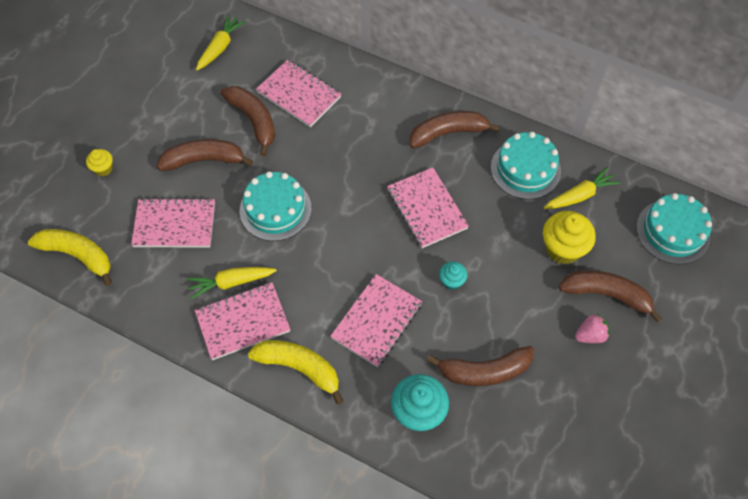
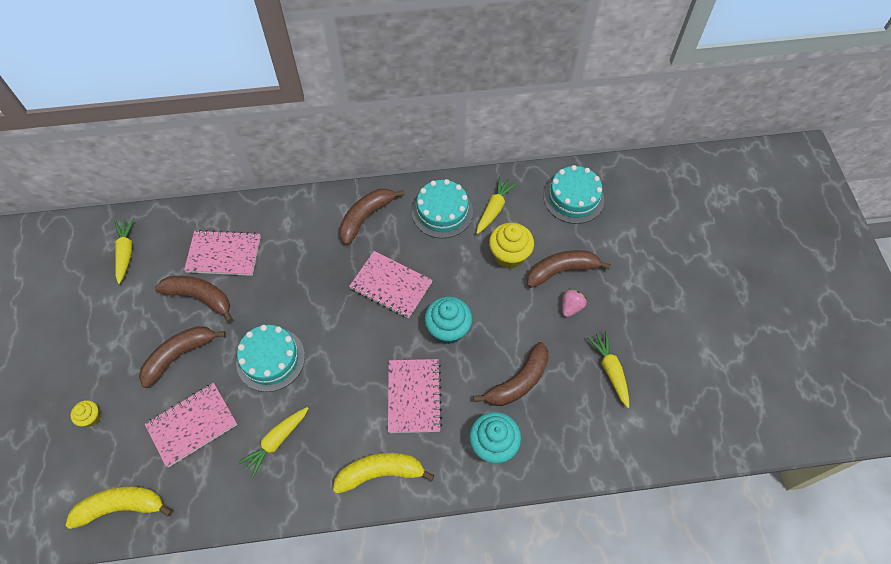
camera: 35 degrees left, 0 degrees up
pink notebook [195,282,291,360] -> none
turquoise cupcake [439,261,467,290] -> turquoise cupcake [425,297,472,344], size x1.87
none -> yellow carrot [587,331,629,408]

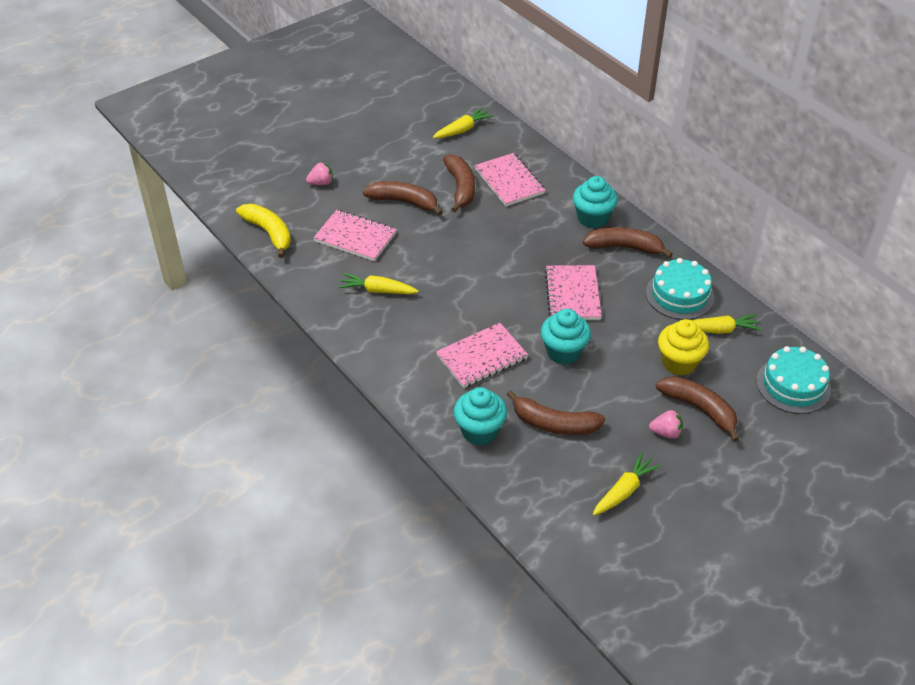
camera: 60 degrees right, 15 degrees down
yellow cupcake [70,400,100,427] -> pink strawberry [306,162,333,185]
turquoise cake [236,325,305,392] -> none
yellow banana [333,453,435,494] -> none
none -> turquoise cupcake [573,176,618,228]

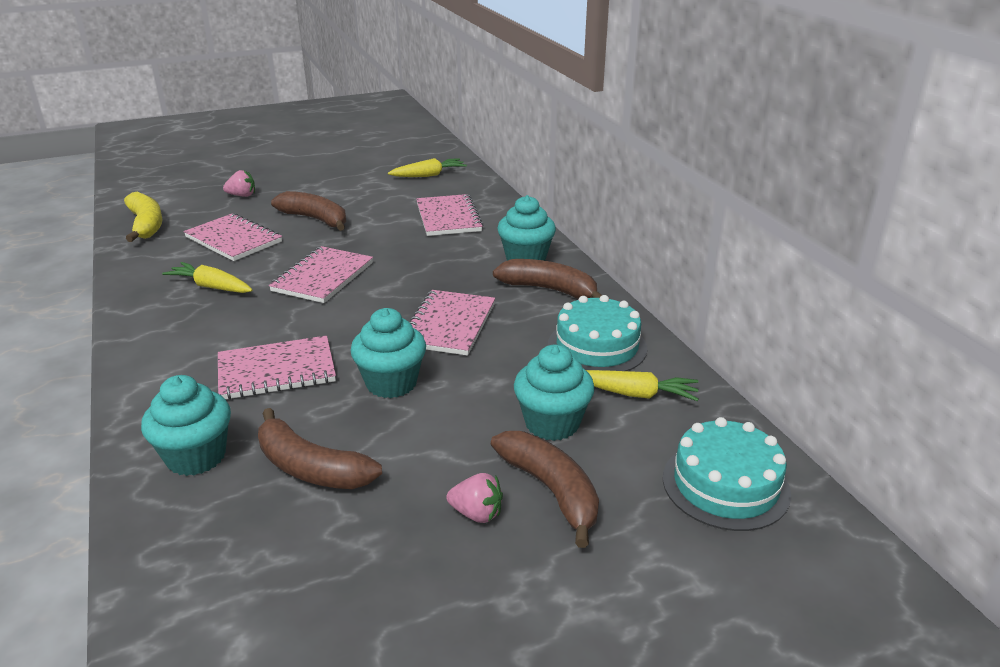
camera: 15 degrees right, 15 degrees down
brown banana [443,154,475,213] -> none
yellow carrot [593,452,661,515] -> none
yellow cupcake [658,319,709,376] -> turquoise cupcake [514,345,595,441]
none -> pink notebook [269,246,373,303]

